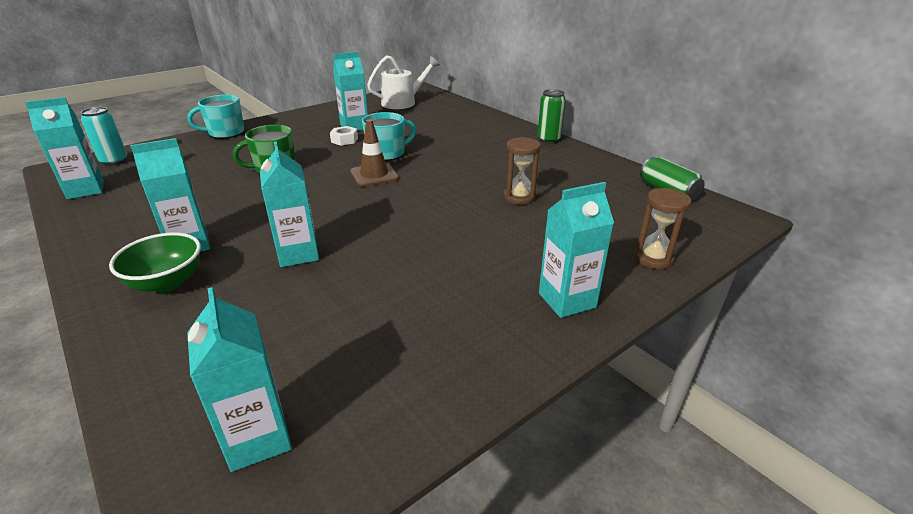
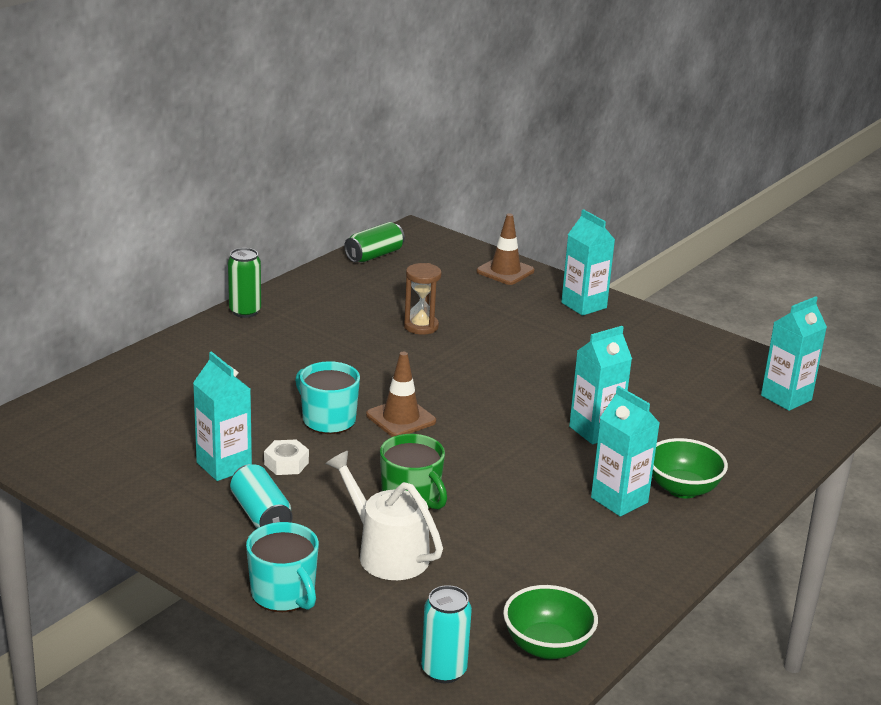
camera: 105 degrees left, 5 degrees down
turquoise carton [25,97,104,199] -> green bowl [503,585,598,659]
white watering can [367,55,440,109] -> white watering can moved to [326,451,443,580]
brown hourglass [634,188,692,269] -> brown traffic cone [476,213,535,285]
none -> turquoise can [230,464,293,529]

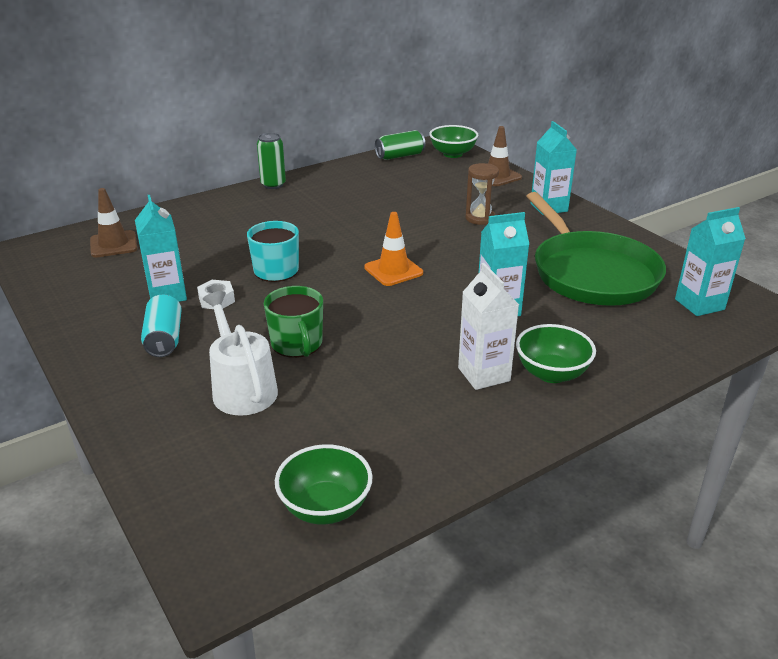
camera: 20 degrees right, 5 degrees up
turquoise mug [246,522,319,612] -> none
brown traffic cone [366,352,436,437] -> brown traffic cone moved to [90,188,138,258]
brown hourglass [404,263,442,335] -> brown hourglass moved to [466,163,499,225]
turquoise can [421,585,472,683] -> none
turquoise carton [591,386,660,516] -> white carton [458,263,519,390]
none -> orange traffic cone [364,212,423,286]
none -> green bowl [429,125,478,158]
none -> green pan [527,192,666,306]

